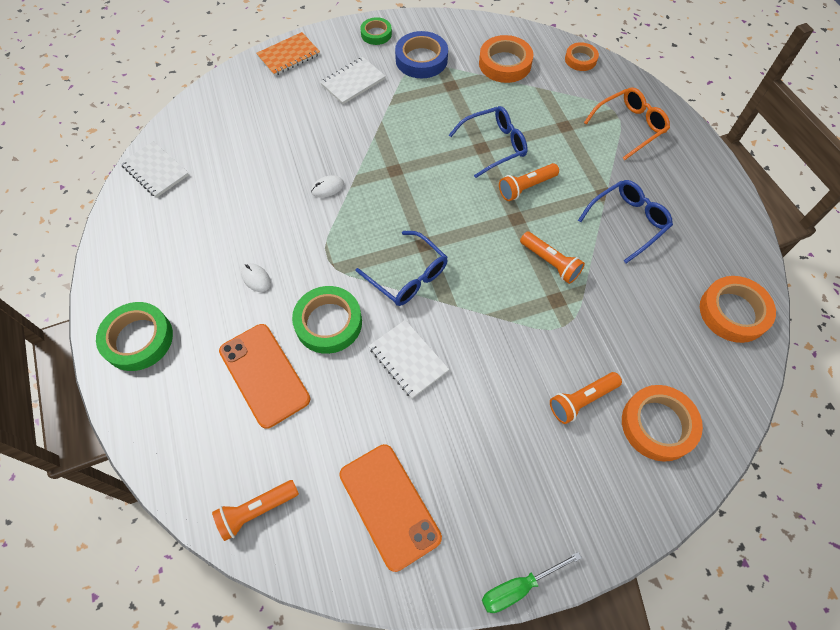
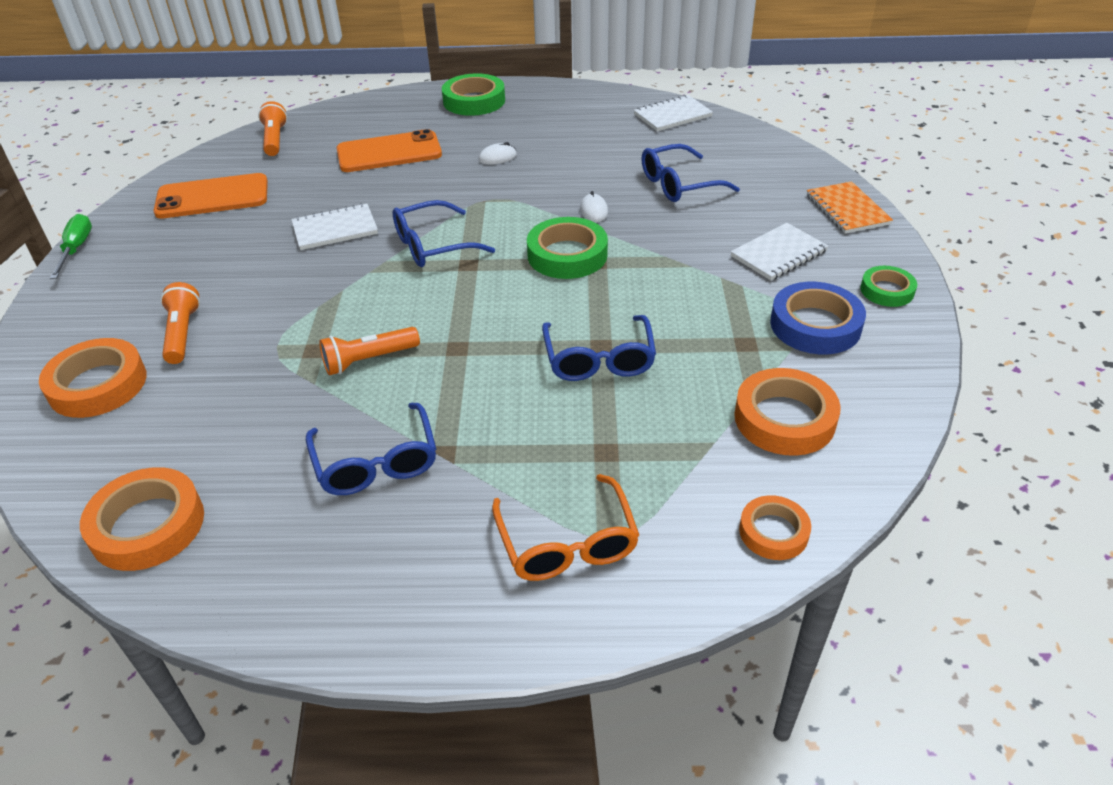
camera: 110 degrees right, 20 degrees down
green tape [292,286,362,354] -> green tape moved to [527,217,608,279]
white notebook [320,57,385,104] -> white notebook turned 75 degrees clockwise [731,223,828,280]
orange flashlight [499,163,559,201] -> none
none -> blue glasses [642,144,740,202]

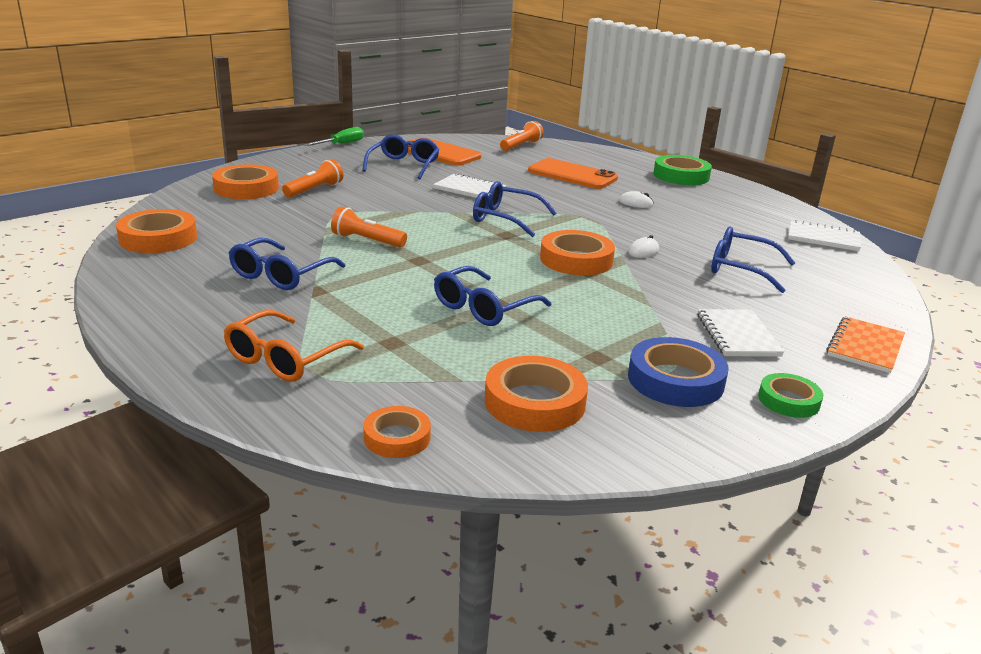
camera: 45 degrees right, 15 degrees down
green tape [527,217,608,279] -> orange tape [540,230,615,275]
white notebook [731,223,828,280] -> white notebook turned 75 degrees clockwise [697,309,784,357]
none -> blue glasses [362,134,440,179]

